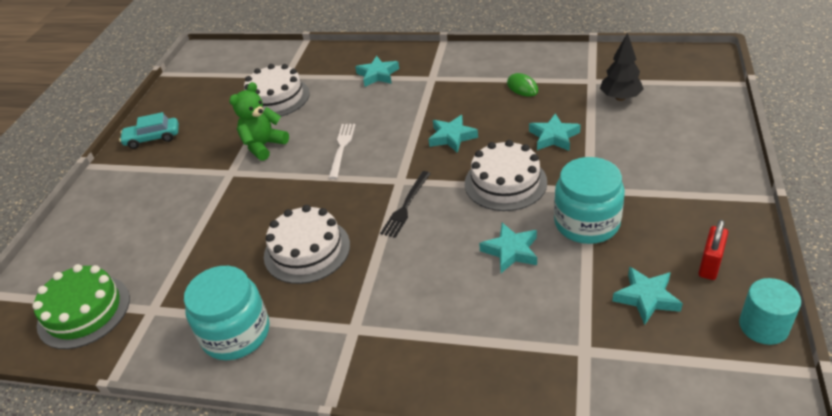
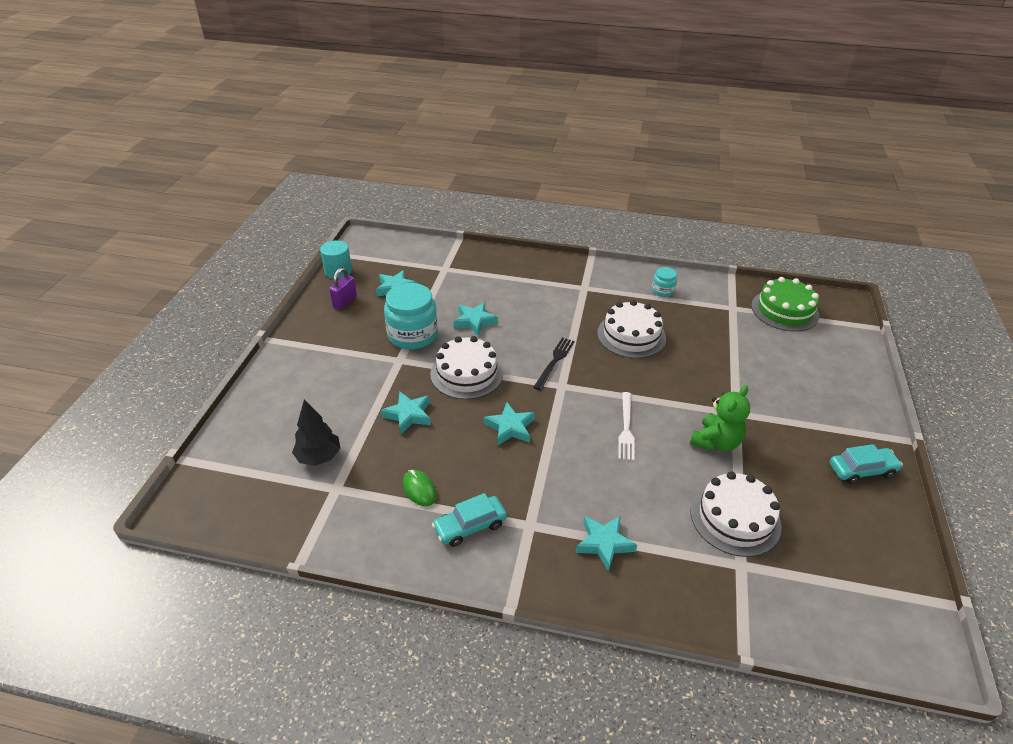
camera: 175 degrees right, 0 degrees up
turquoise jar [184,266,269,360] -> turquoise jar [652,267,677,297], size x0.49
red padlock [698,220,728,280] -> purple padlock [329,268,357,310]
none -> turquoise car [432,493,507,547]

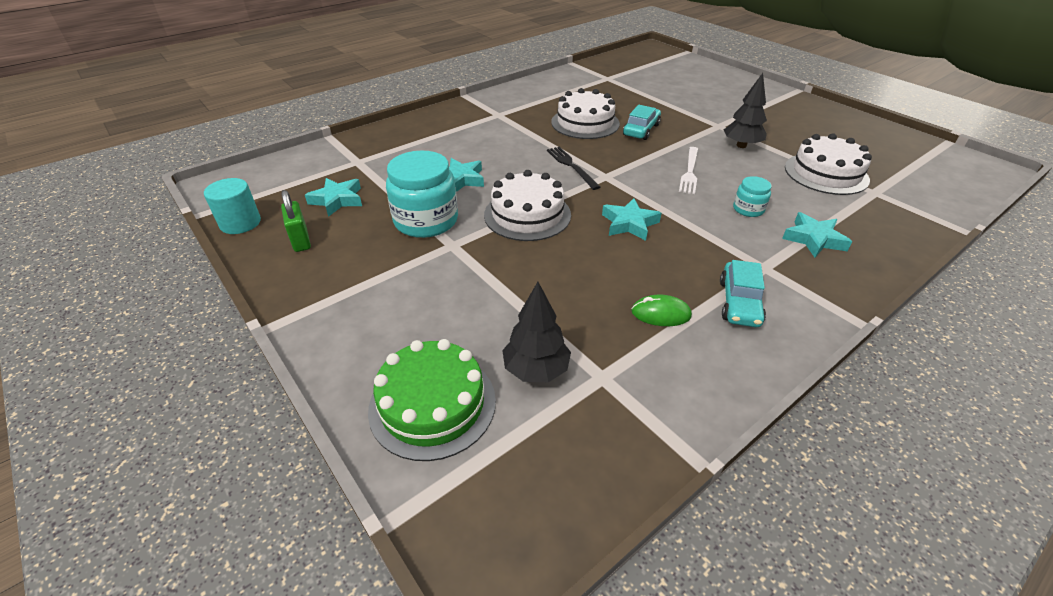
camera: 50 degrees left, 0 degrees up
purple padlock [329,268,357,310] -> green padlock [281,190,311,252]
turquoise star [381,391,431,434] -> none
white fork [618,392,635,461] -> white fork turned 60 degrees clockwise [679,147,698,194]
turquoise jar [652,267,677,297] -> turquoise jar moved to [733,176,772,217]
green teddy bear [690,385,750,451] -> black tree [724,73,767,148]
green cake [751,277,819,332] -> green cake moved to [368,339,496,461]
turquoise car [830,444,903,484] -> turquoise car moved to [623,105,661,140]

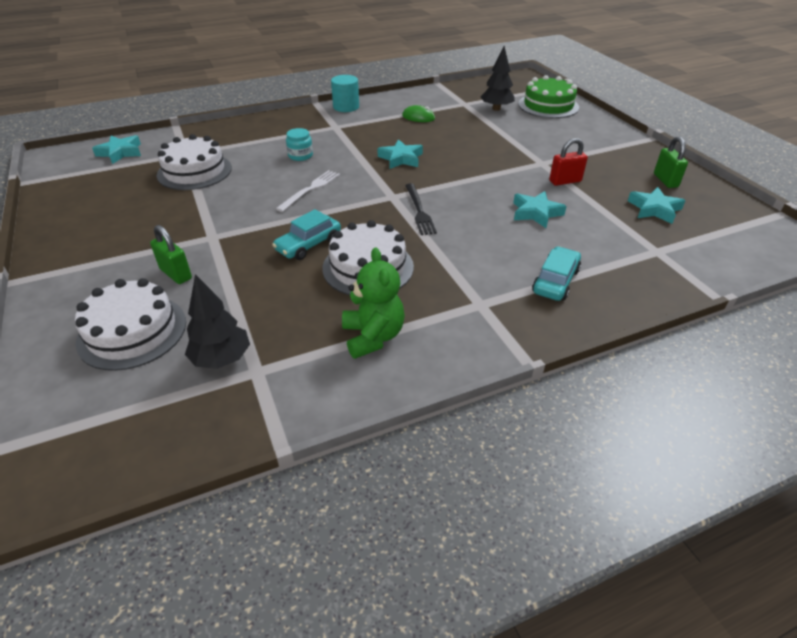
camera: 165 degrees left, 0 degrees up
turquoise cylinder [204,178,261,234] -> turquoise cylinder moved to [331,75,359,112]
turquoise jar [386,150,458,238] -> red padlock [549,138,588,186]
white cake [484,170,571,241] -> white cake moved to [75,278,186,371]
turquoise car [720,260,766,327] -> turquoise car moved to [532,246,581,301]
black tree [724,73,767,148] -> black tree moved to [185,274,250,369]
turquoise star [782,212,852,258] -> turquoise star moved to [92,135,141,164]
none -> green padlock [150,225,192,284]
none -> green teddy bear [342,247,405,359]

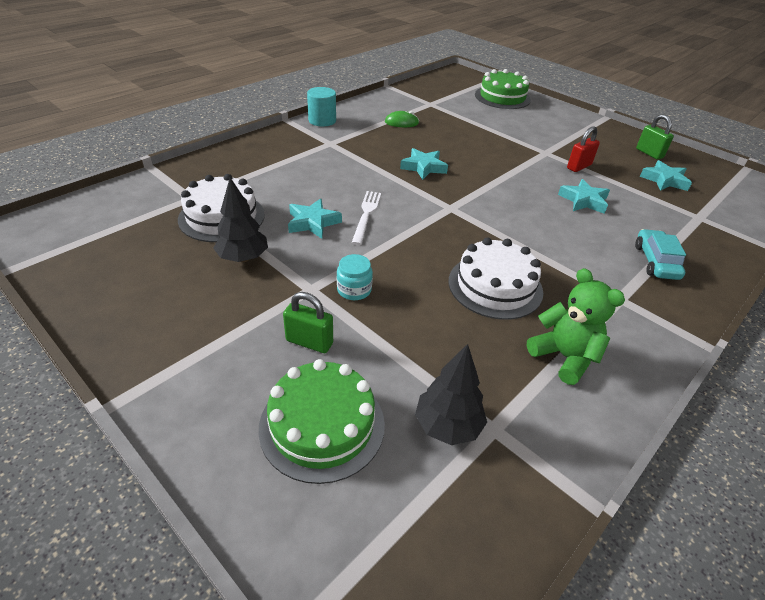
camera: 25 degrees left, 0 degrees up
white cake [75,278,186,371] -> green cake [259,359,385,484]
turquoise star [92,135,141,164] -> turquoise star moved to [288,198,342,239]
turquoise car [272,209,341,260] -> none
turquoise jar [286,128,313,161] -> turquoise jar moved to [337,254,373,300]
black fork [405,183,437,235] -> none
black tree [480,46,515,111] -> black tree moved to [213,178,268,262]

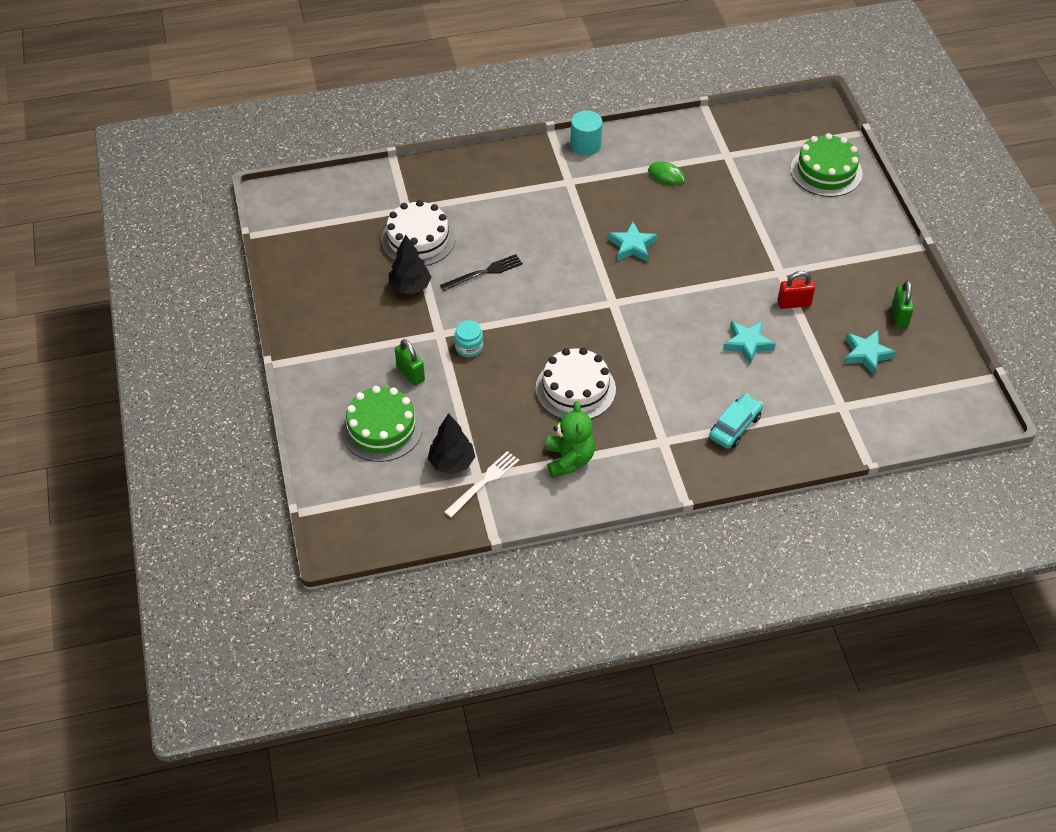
camera: 35 degrees right, 10 degrees up
turquoise star [288,198,342,239] -> black fork [440,254,523,291]
white fork [352,191,381,245] -> white fork moved to [444,451,519,518]

